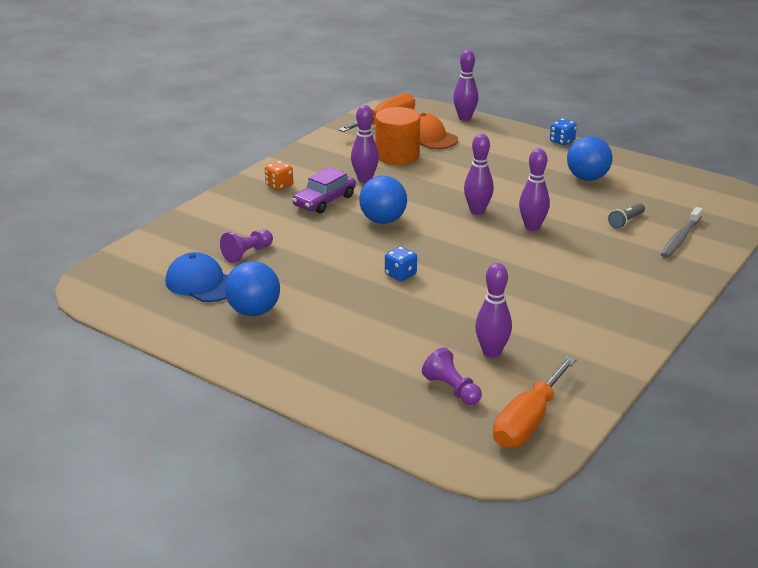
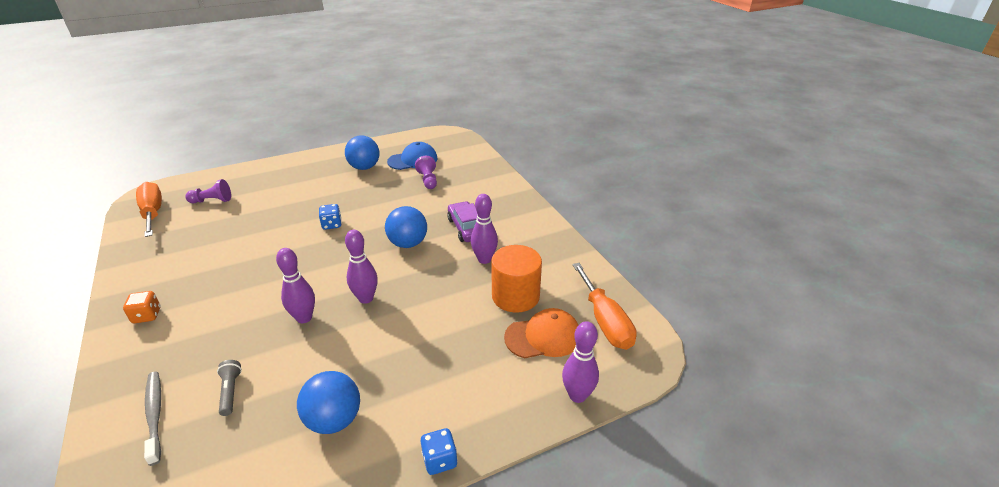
camera: 120 degrees right, 5 degrees up
orange dice [265,161,293,190] -> orange dice moved to [123,291,160,323]
purple bowling pin [475,263,512,358] -> none

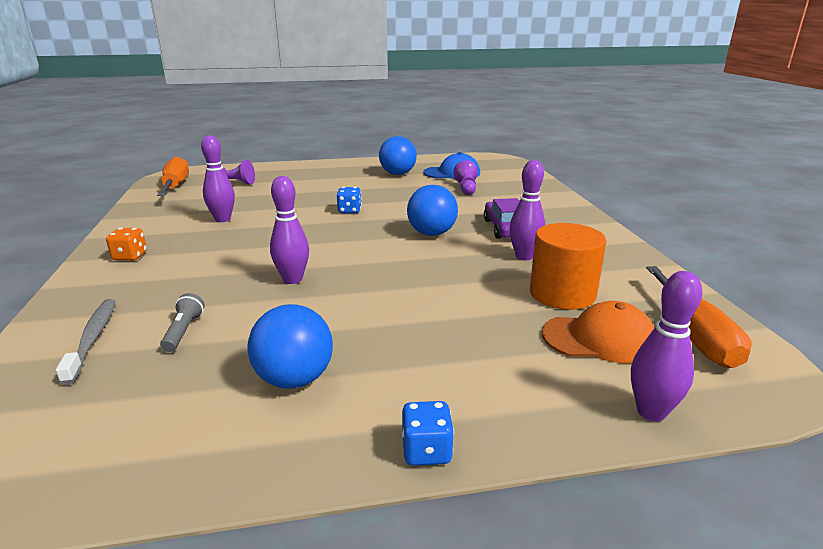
camera: 15 degrees right, 10 degrees down
purple bowling pin [345,230,378,304] -> purple bowling pin moved to [201,135,235,222]

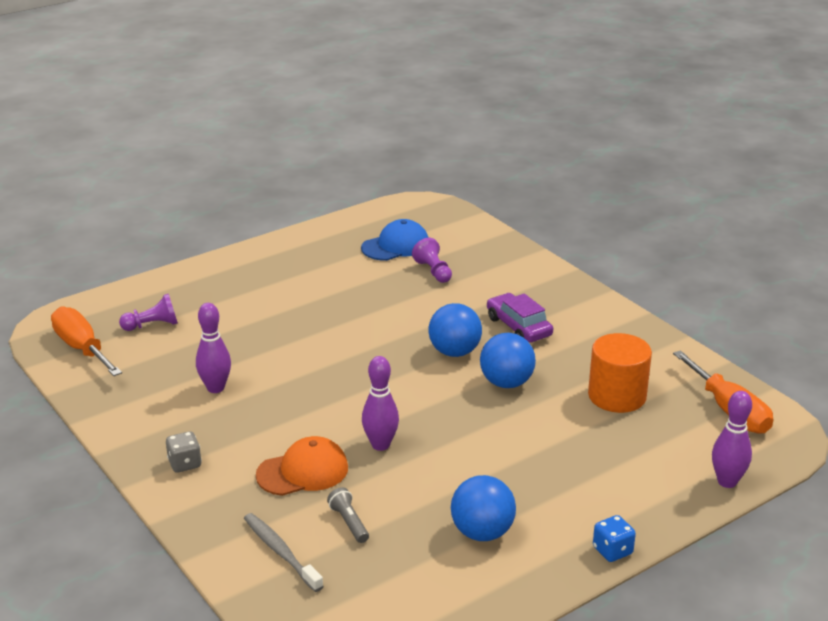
camera: 25 degrees left, 5 degrees up
orange dice [106,228,147,261] -> grey dice [166,431,202,473]
blue dice [337,187,362,213] -> none
blue ball [379,136,417,175] -> blue ball moved to [480,333,536,388]
purple bowling pin [509,160,545,260] -> none
orange cap [542,301,654,364] -> orange cap moved to [256,436,348,496]

